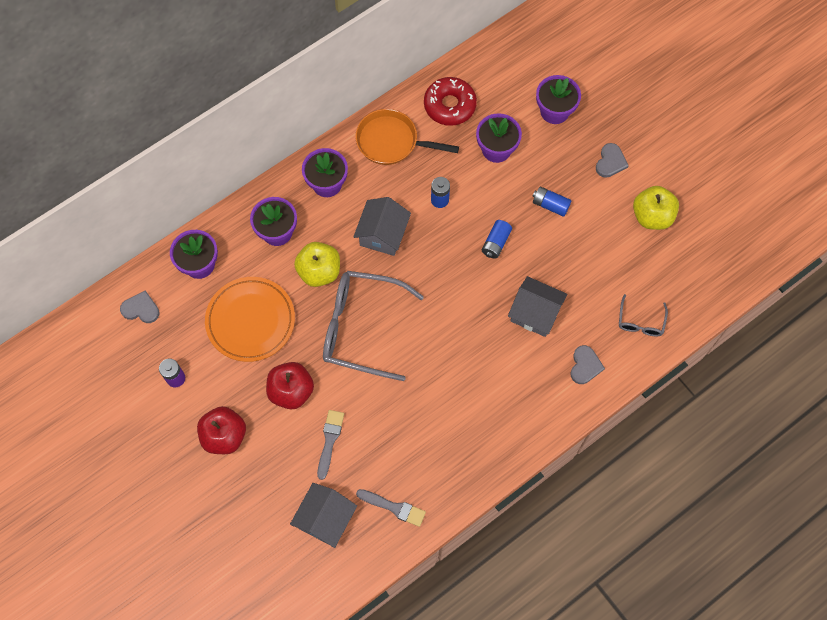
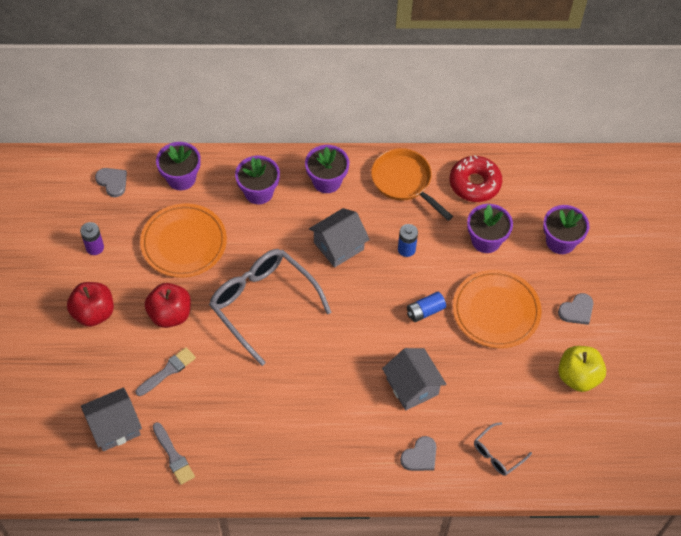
camera: 35 degrees right, 10 degrees down
yellow apple [294,242,340,287] -> none
blue battery [533,187,571,217] -> orange plate [453,270,542,348]

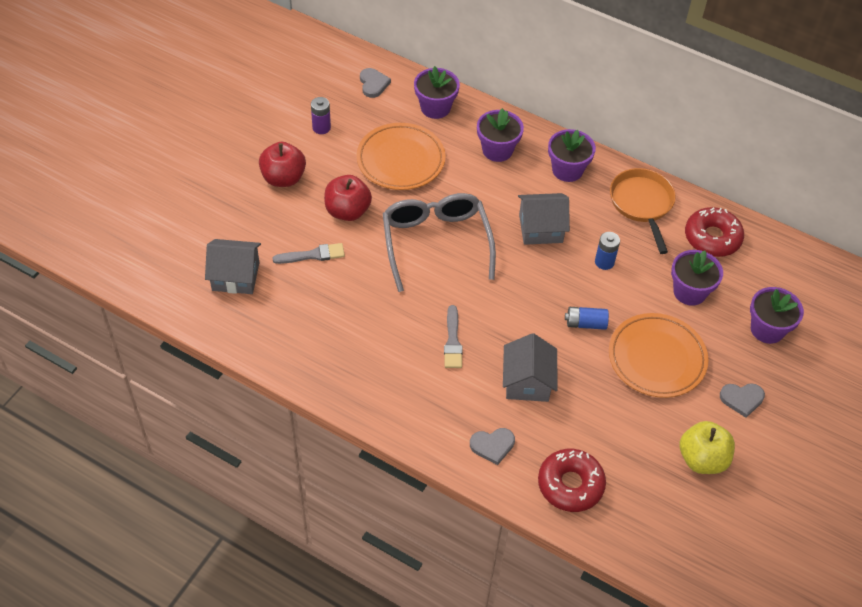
camera: 30 degrees right, 5 degrees down
grey brush [153,422,195,485] -> grey brush moved to [444,305,463,368]
grey glasses [474,422,532,476] -> red donut [538,449,606,512]

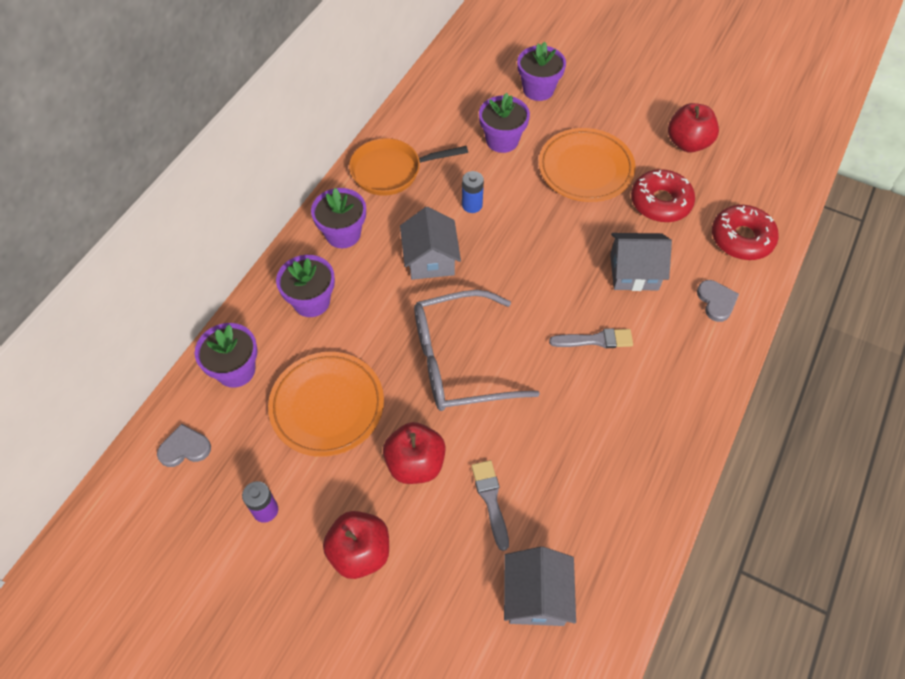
camera: 90 degrees left, 5 degrees up
blue battery [565,307,609,330] -> none
yellow apple [680,421,735,474] -> red apple [668,103,719,153]
red donut [685,207,744,257] -> red donut moved to [631,169,695,222]
grey heart [720,383,765,418] -> none

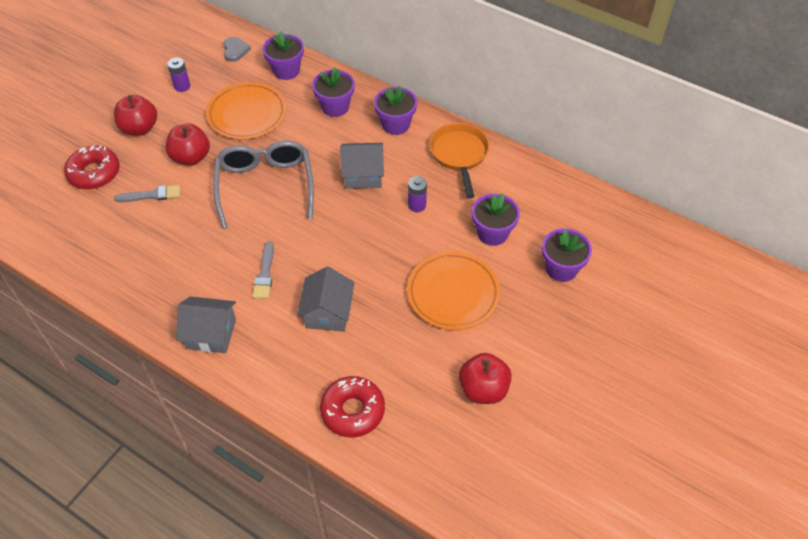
camera: 95 degrees right, 5 degrees down
blue battery [462,171,484,213] -> purple battery [408,176,427,212]
grey house [504,547,576,626] -> grey house moved to [176,296,236,353]
red donut [631,169,695,222] -> red donut moved to [64,146,120,189]
grey heart [697,280,739,322] -> none

